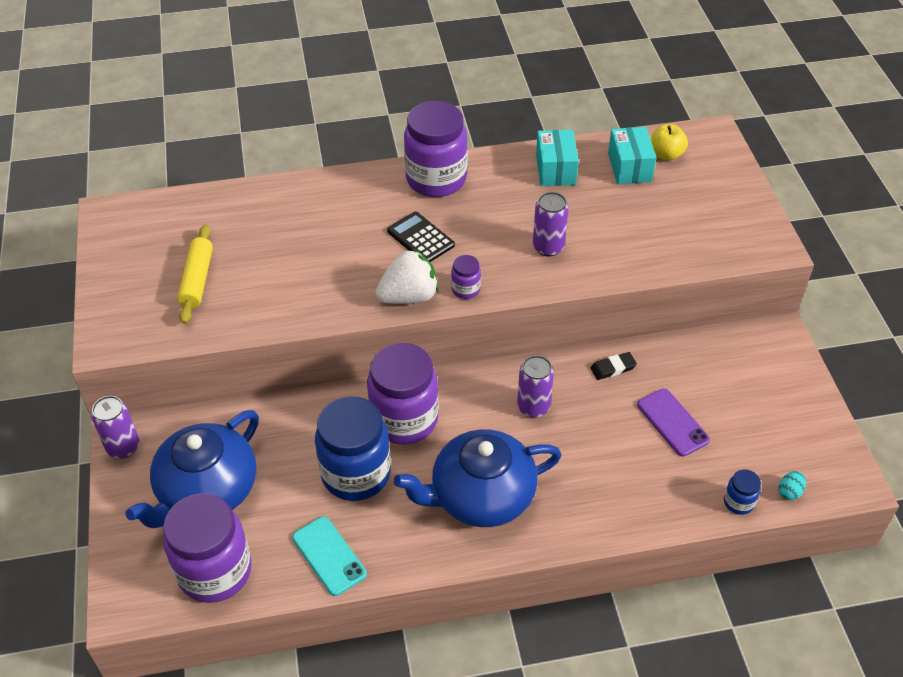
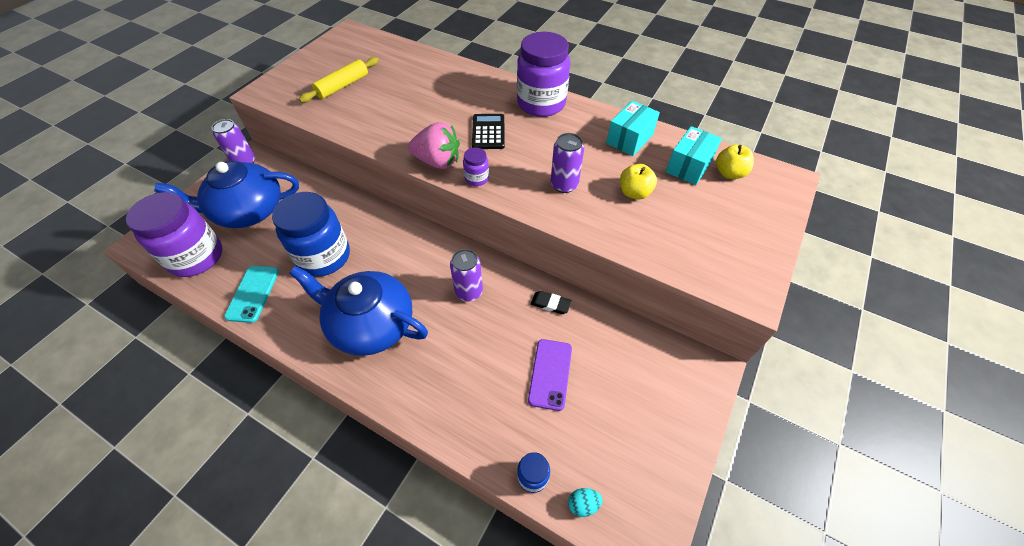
camera: 40 degrees right, 5 degrees up
purple jar [367,343,439,445] -> none
white strawberry [375,248,439,304] -> pink strawberry [408,122,460,169]
none -> yellow apple [620,164,657,200]

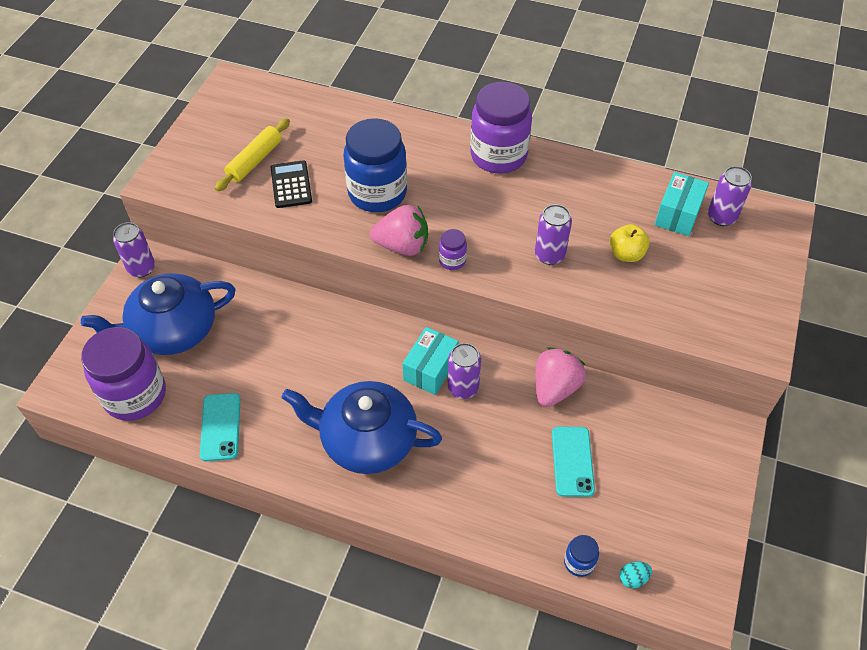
camera: 10 degrees left, 0 degrees up
blue jar [272,192,350,277] -> blue jar moved to [343,118,407,212]
black calculator [472,114,505,149] -> black calculator moved to [271,160,312,208]
purple phone [528,339,572,411] -> turquoise phone [552,427,595,497]
black eraser [531,291,572,314] -> pink strawberry [535,347,586,407]
turquoise box [606,101,660,156] -> turquoise box moved to [402,327,459,395]
yellow apple [716,144,754,179] -> purple can [708,166,752,226]

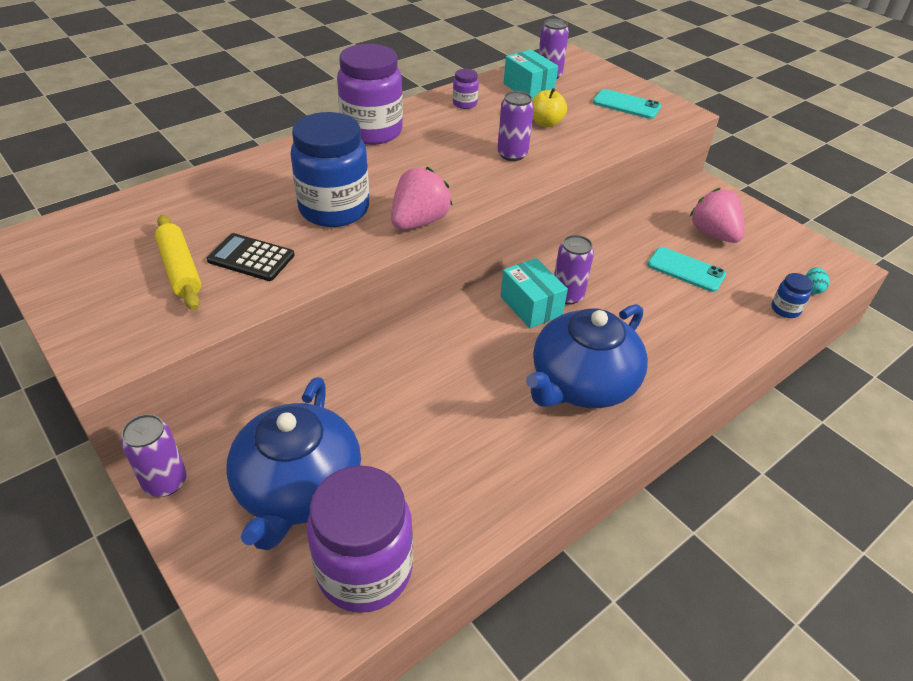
camera: 60 degrees left, 10 degrees down
turquoise phone [200,393,240,461] -> turquoise phone moved to [593,89,661,119]
purple jar [439,229,467,270] -> purple jar moved to [453,69,479,109]
pink strawberry [535,347,586,407] -> pink strawberry moved to [689,188,744,243]

